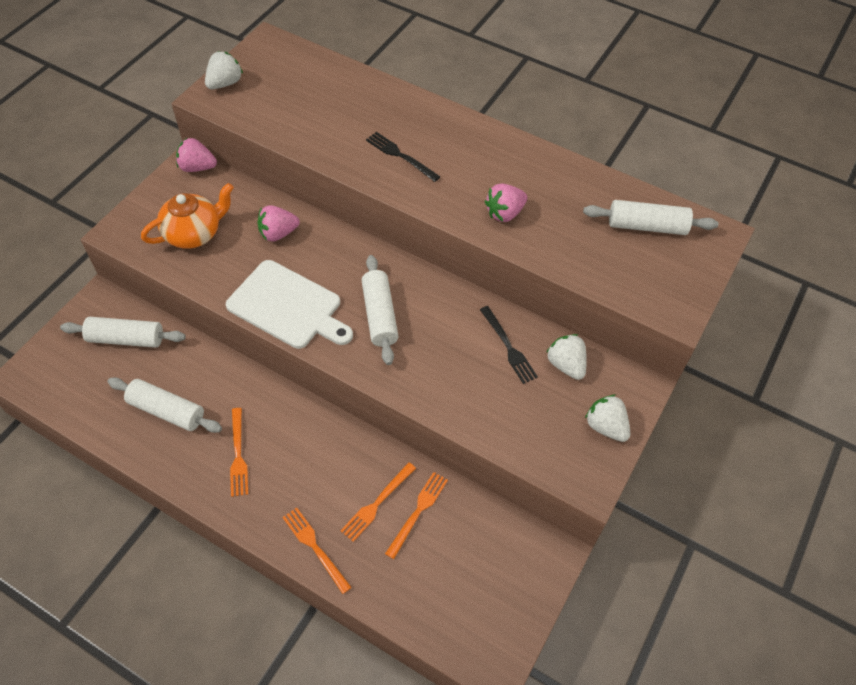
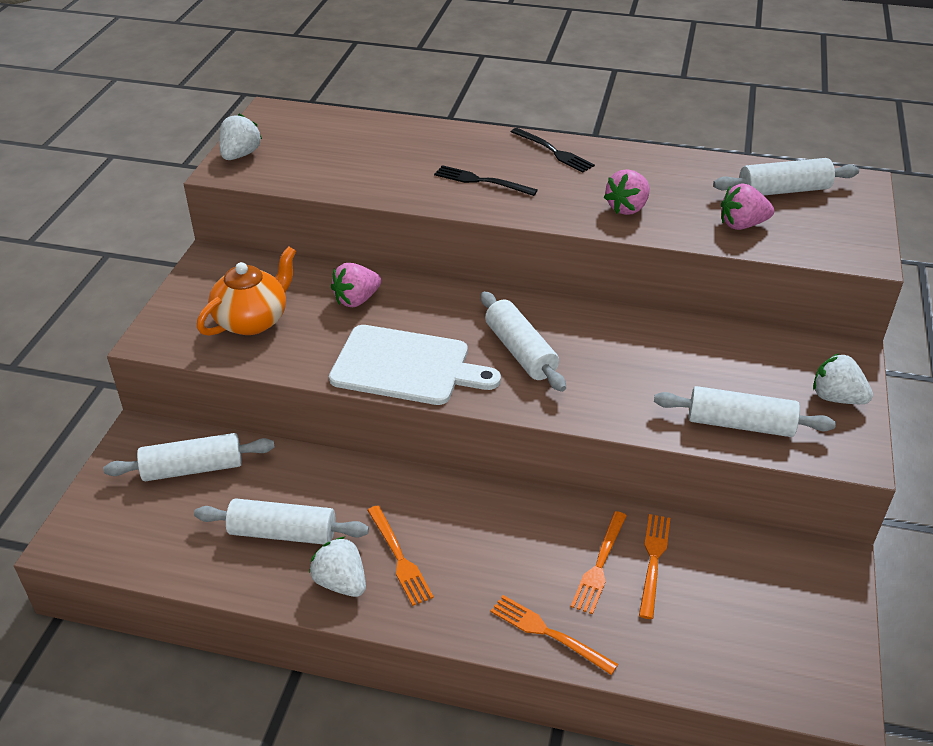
camera: 15 degrees left, 15 degrees down
pink strawberry [176,138,217,172] -> pink strawberry moved to [721,183,774,230]
black fork [480,306,538,384] -> black fork moved to [511,128,595,173]
white strawberry [546,334,587,380] -> white strawberry moved to [309,537,366,597]
none -> white rolling pin [654,386,836,437]

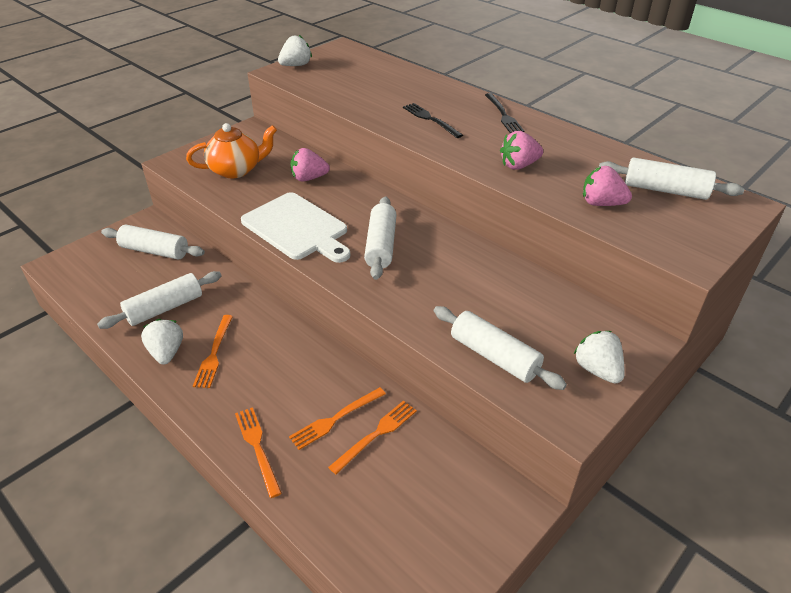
camera: 30 degrees right, 0 degrees up
white rolling pin [194,498,369,545] -> white rolling pin turned 75 degrees counterclockwise [97,271,222,329]

